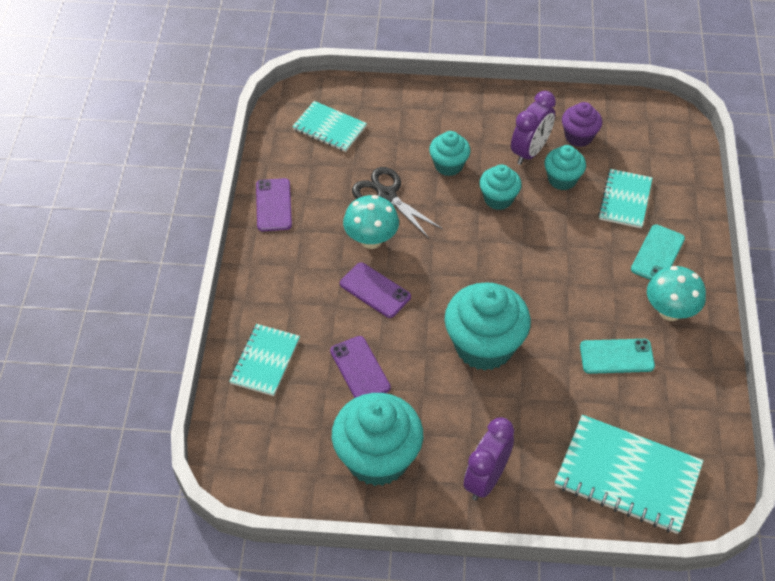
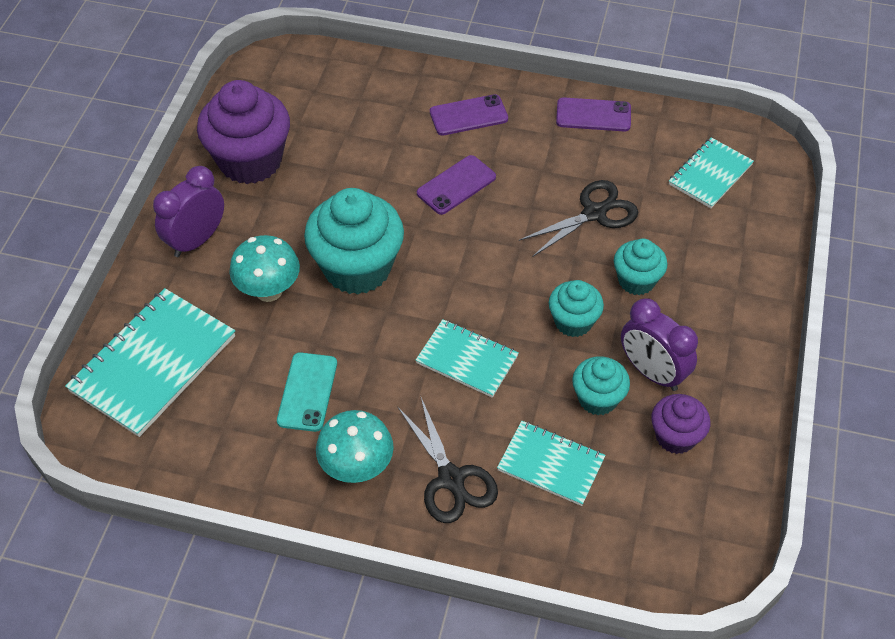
camera: 100 degrees right, 0 degrees up
turquoise notebook [229,324,300,396] -> turquoise notebook moved to [416,319,519,398]
purple phone [330,336,391,398] -> purple phone moved to [430,94,508,135]
turquoise cupcake [332,393,423,486] -> purple cupcake [197,80,290,184]
turquoise mushroom [343,195,399,249] -> turquoise mushroom moved to [229,235,300,302]
purple clock [464,417,514,501] -> purple clock turned 90 degrees counterclockwise [153,166,224,257]
turquoise phone [631,224,685,280] -> black scissors [397,398,498,523]

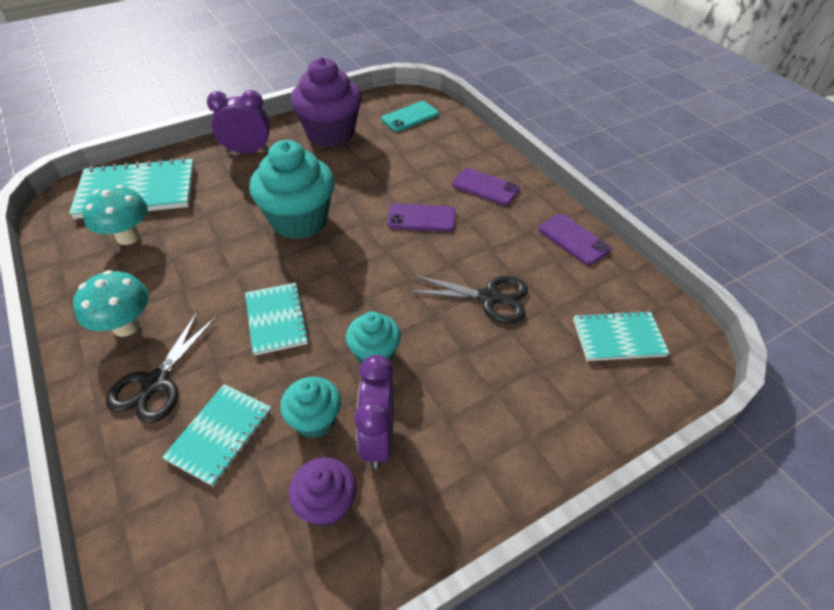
camera: 45 degrees right, 5 degrees down
turquoise mushroom [229,235,300,302] -> turquoise mushroom moved to [83,185,148,245]
turquoise phone [277,352,337,432] -> turquoise phone moved to [381,101,439,132]
turquoise notebook [497,421,606,506] -> turquoise notebook turned 45 degrees clockwise [162,384,272,487]
turquoise cupcake [614,238,667,295] -> none

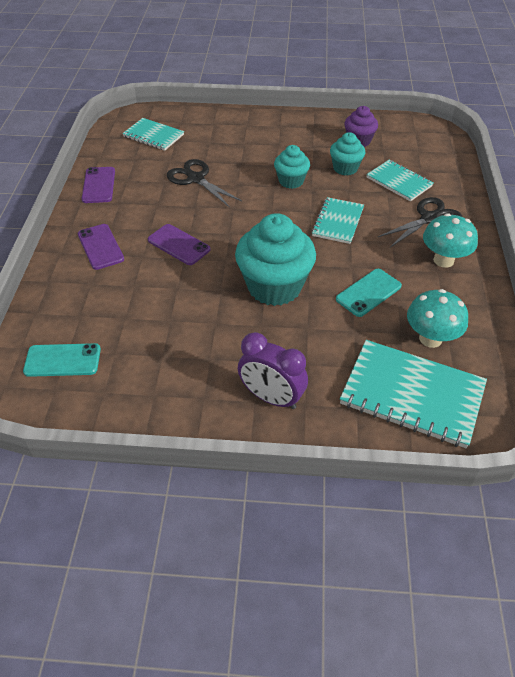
camera: 145 degrees left, 0 degrees up
turquoise notebook [162,384,272,487] -> turquoise notebook turned 75 degrees clockwise [366,160,433,201]
purple cupcake [291,57,362,147] -> none
purple clock [354,355,394,469] -> none
none -> turquoise phone [336,269,402,317]

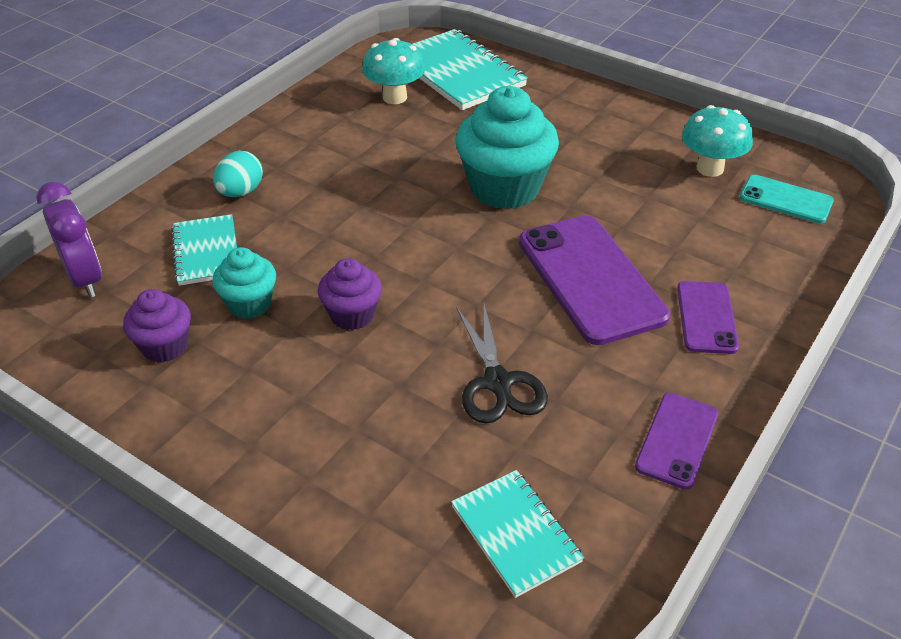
camera: 150 degrees left, 5 degrees down
purple phone [148,224,211,265] -> purple phone [519,215,670,345], size x1.84
purple clock [238,332,308,409] -> purple clock moved to [36,182,102,298]
turquoise cupcake [274,145,310,189] -> purple cupcake [318,258,382,330]
turquoise notebook [312,197,364,244] -> none
turquoise phone [336,269,402,317] -> none
black scissors [378,197,462,247] -> turquoise egg [213,151,263,197]
turquoise mushroom [423,213,478,268] -> turquoise mushroom moved to [682,105,753,177]

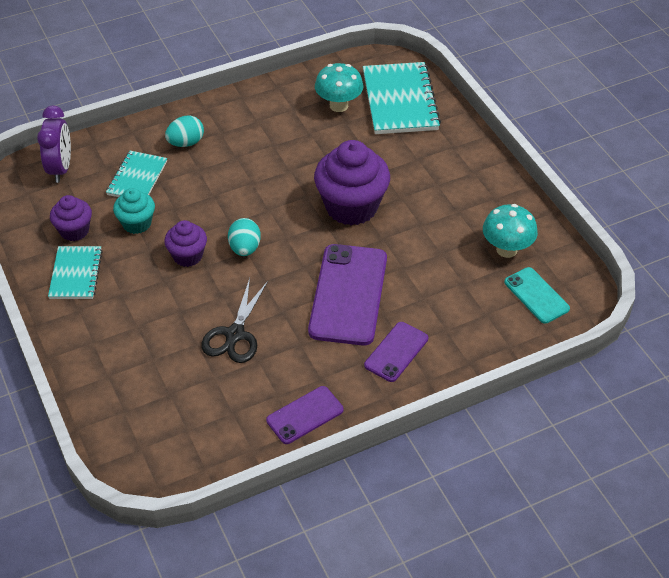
camera: 30 degrees right, 5 degrees up
turquoise notebook [451,470,584,598] -> turquoise notebook moved to [48,246,103,299]
turquoise cupcake [455,86,559,209] -> purple cupcake [314,140,390,225]
none -> turquoise egg [228,218,261,256]

